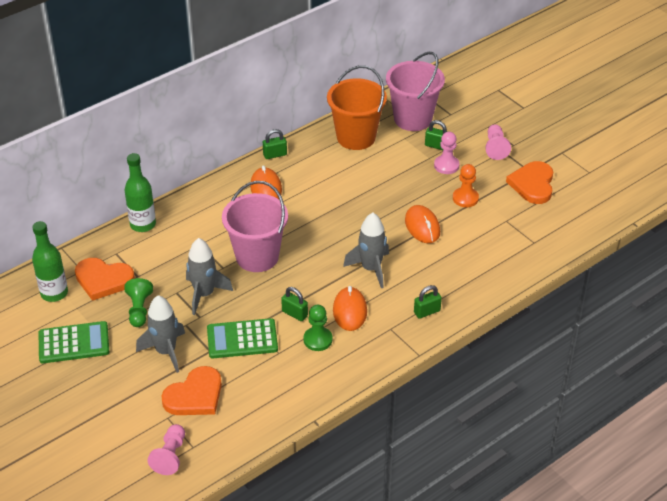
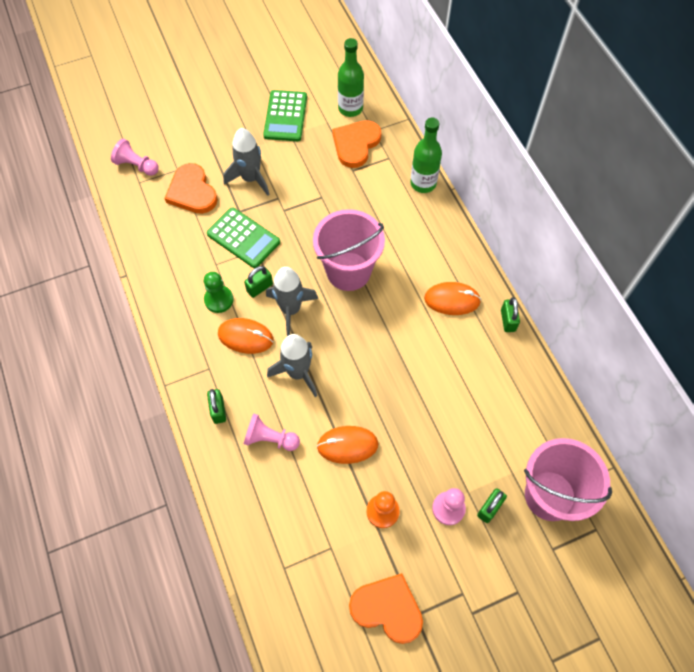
camera: 105 degrees right, 20 degrees up
green pawn [124,278,153,327] -> none
grey rocket [186,238,233,315] -> grey rocket moved to [266,267,318,336]
green calculator [207,318,278,358] -> green calculator turned 120 degrees clockwise [207,207,280,268]
orange bucket [327,65,387,150] -> none
pink pawn [485,124,511,160] -> pink pawn moved to [244,413,300,451]

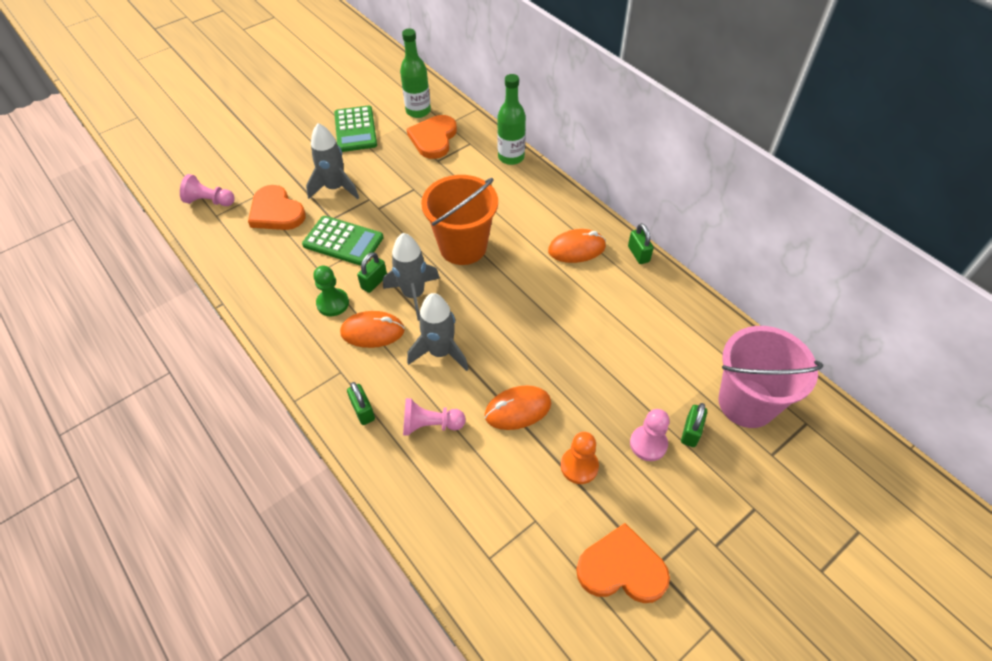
camera: 15 degrees left, 10 degrees down
pink bucket [313,209,385,291] -> orange bucket [421,175,498,265]

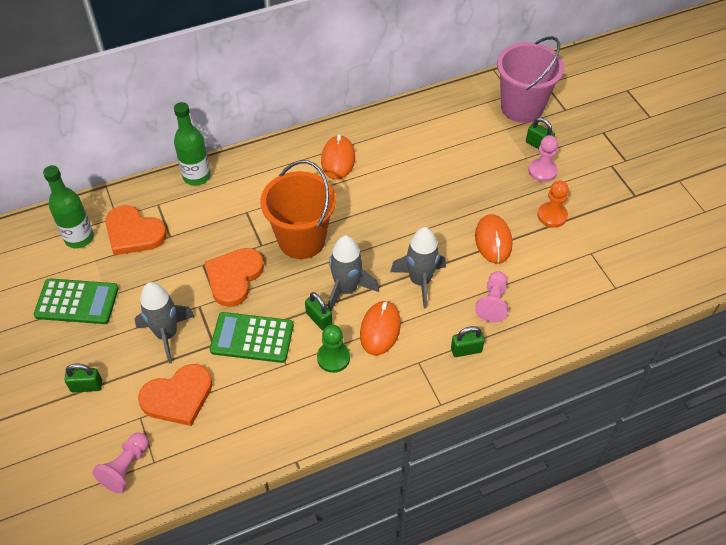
camera: 75 degrees left, 0 degrees up
green calculator [302,216,384,266] -> green calculator turned 120 degrees counterclockwise [210,312,294,363]
orange heart [576,523,670,603] -> orange heart moved to [205,248,264,307]
green padlock [628,223,654,264] -> green padlock moved to [65,363,102,392]

